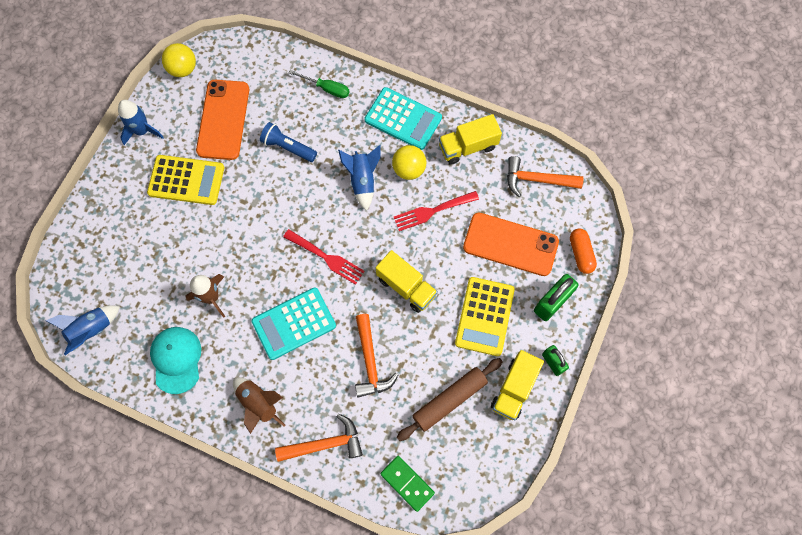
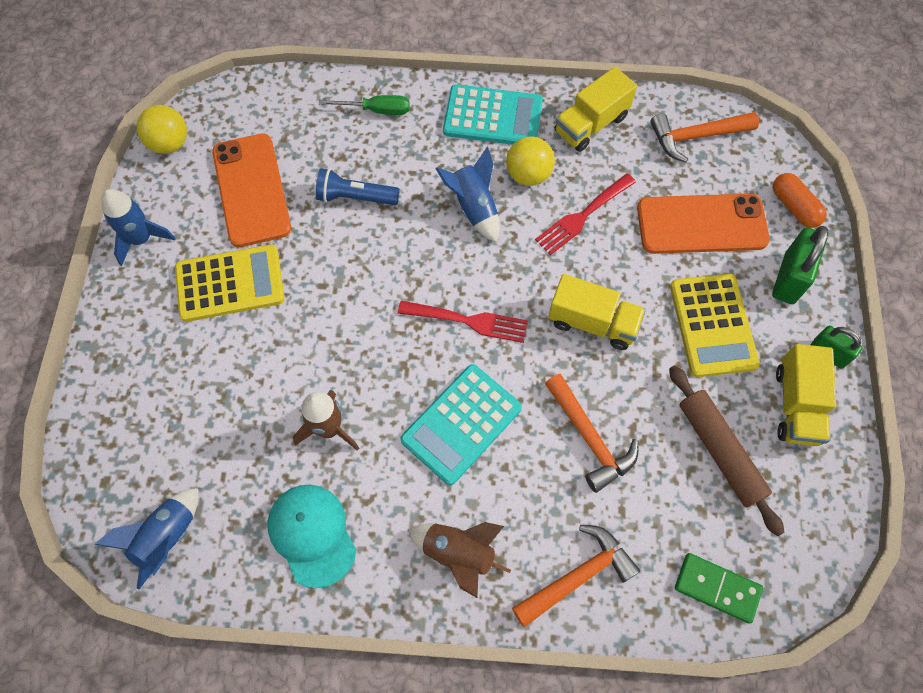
camera: 20 degrees left, 5 degrees down
brown rolling pin [397,358,503,441] -> brown rolling pin turned 60 degrees counterclockwise [669,365,784,536]

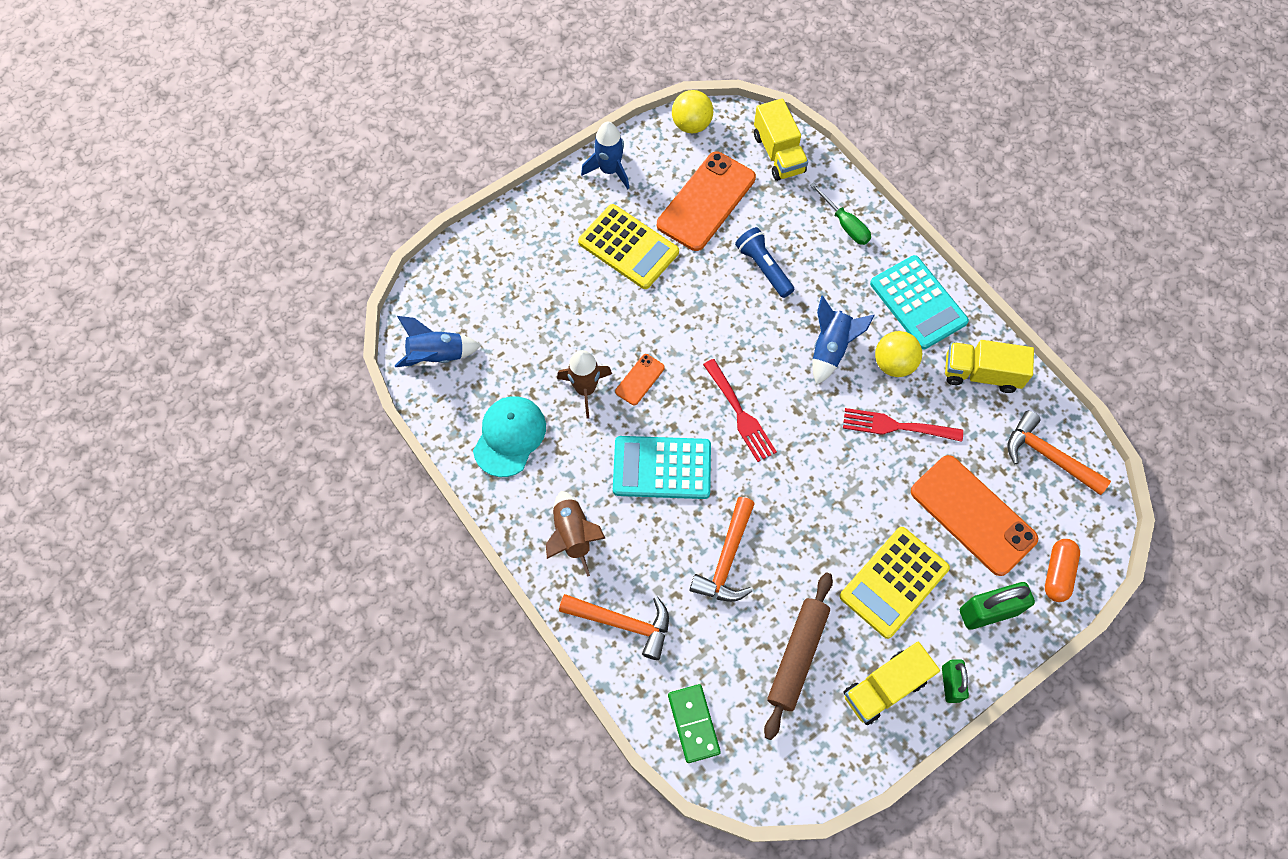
camera: 50 degrees right, 0 degrees up
yellow truck [548,274,646,350] -> yellow truck moved to [754,98,808,181]
none -> orange phone [615,354,665,405]

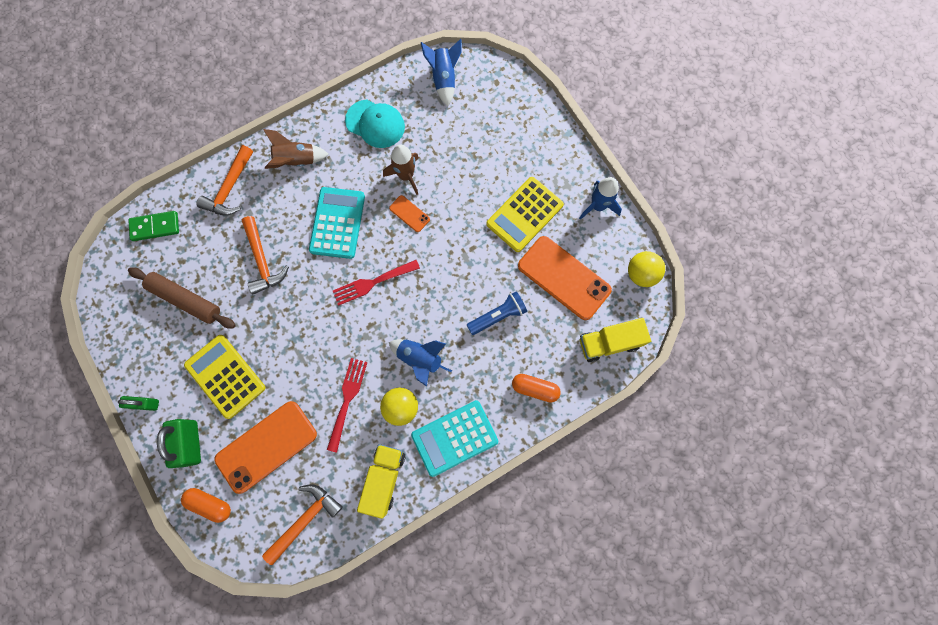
camera: 95 degrees right, 10 degrees up
orange hammer [690,497,755,602] -> orange hammer turned 135 degrees counterclockwise [242,216,289,294]
green screwdriver [810,182,871,245] -> orange capsule [512,374,561,402]
yellow truck [843,642,940,725] -> none

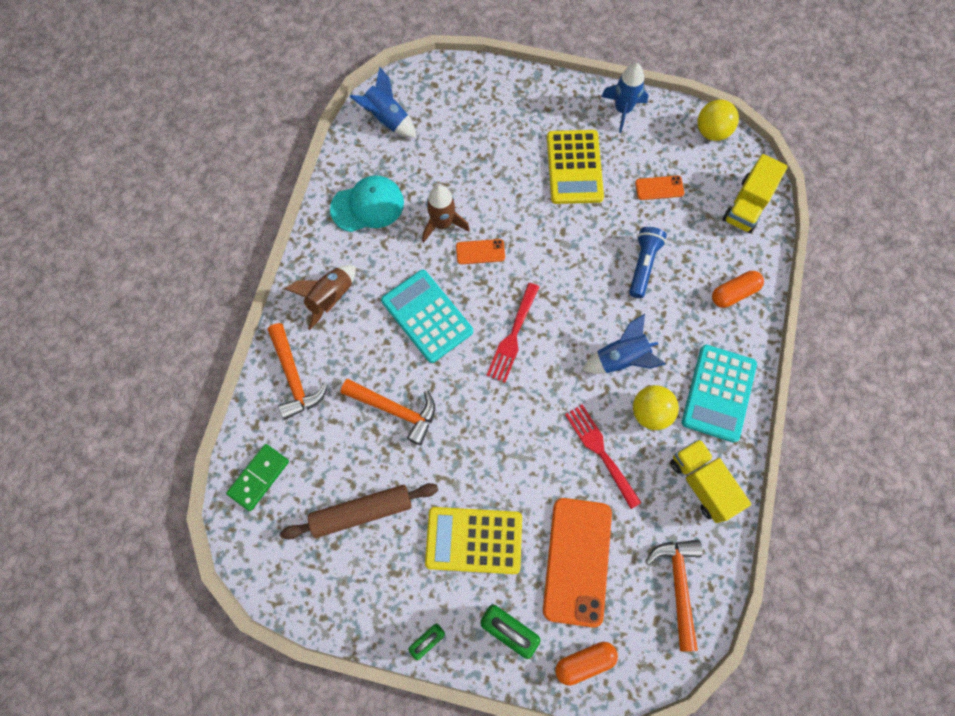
camera: 45 degrees left, 5 degrees down
orange phone [518,236,612,320] -> orange phone [635,176,684,200], size x0.46

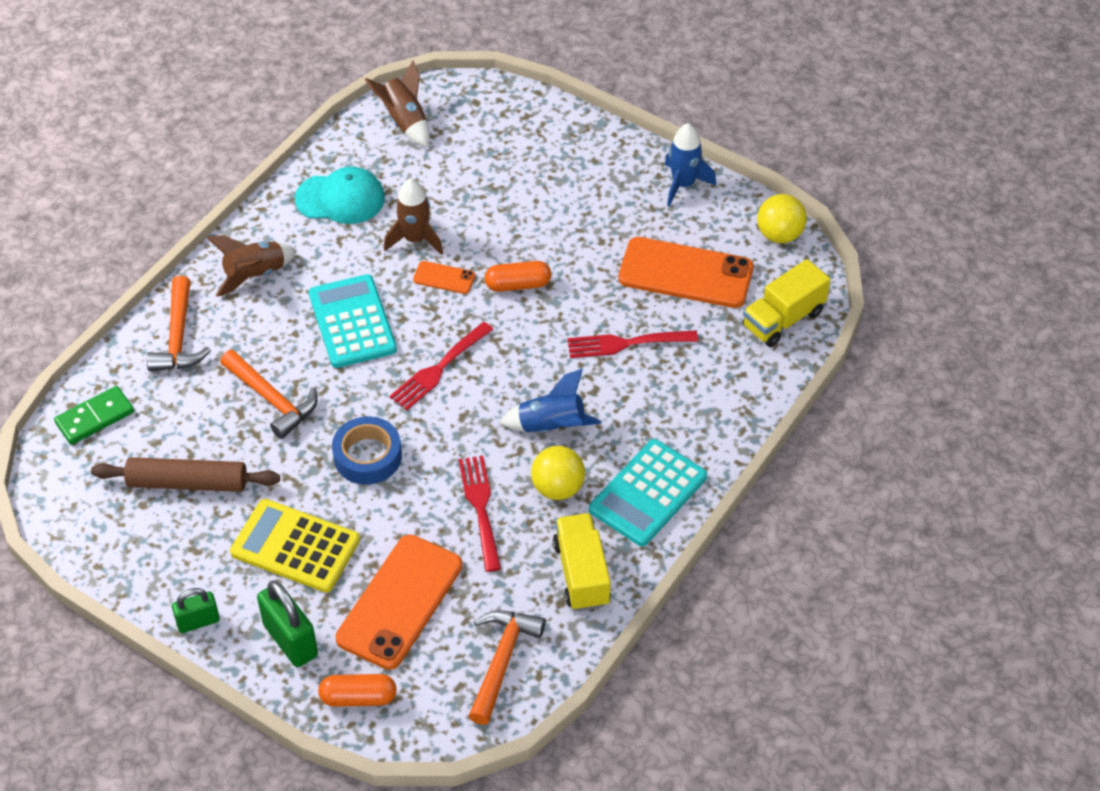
camera: 20 degrees right, 20 degrees down
blue rocket [349,67,416,138] -> brown rocket [365,61,430,147]
yellow calculator [547,130,604,204] -> none
blue flashlight [629,227,667,298] -> red fork [567,330,698,358]
orange phone [635,176,684,200] -> orange phone [618,237,754,308], size x2.19
orange capsule [712,271,764,308] -> orange capsule moved to [485,261,551,292]
none -> blue tape [332,417,402,485]

